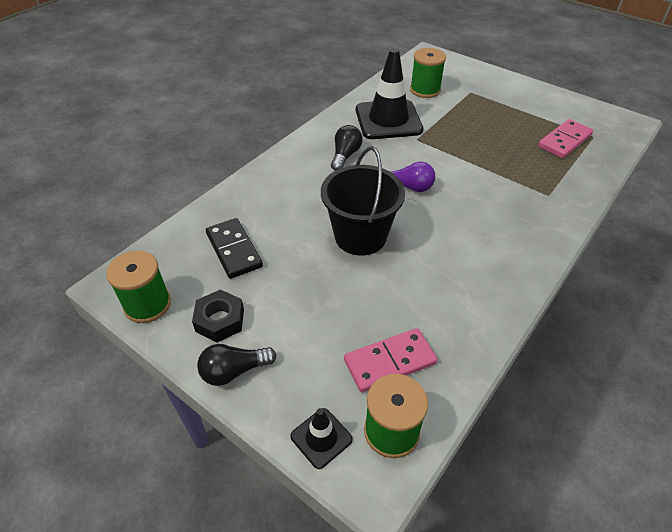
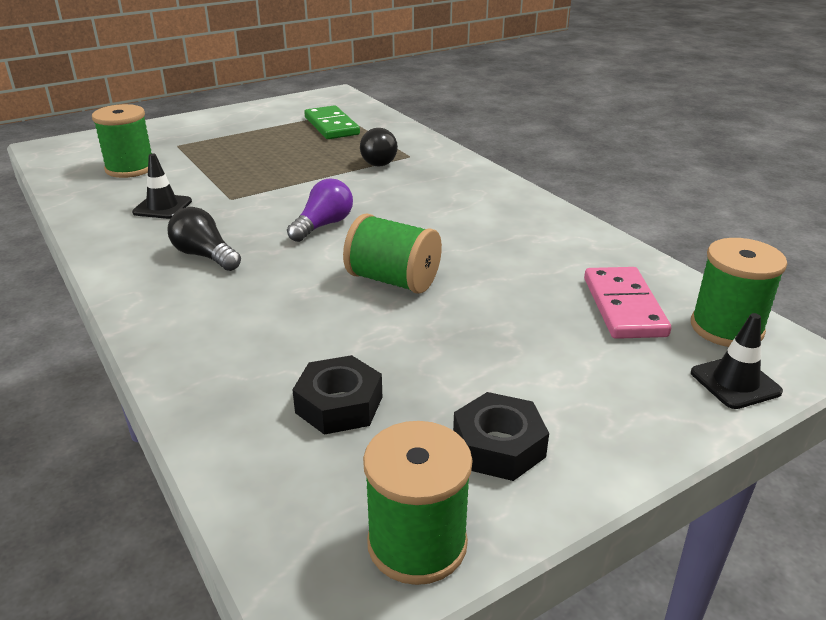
camera: 70 degrees left, 15 degrees down
black light bulb [197,344,277,386] -> black light bulb moved to [360,128,398,166]
black domino [206,218,263,279] -> black nut [292,355,382,435]
black bucket [321,146,405,256] -> green spool [343,213,442,294]
black traffic cone [356,48,423,139] -> black traffic cone [132,153,192,219], size x0.47
pink domino [538,119,593,158] -> green domino [304,105,360,139]

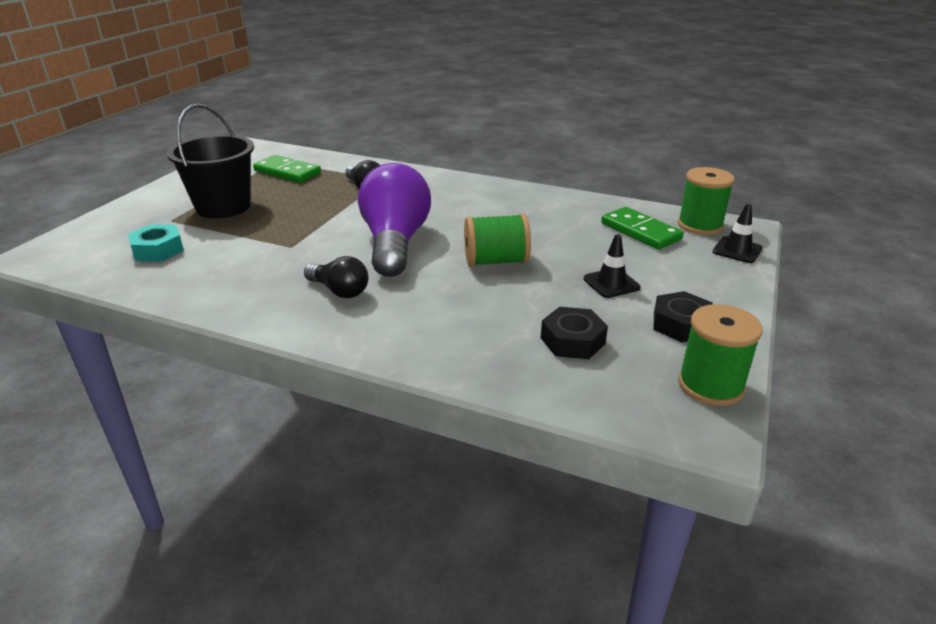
camera: 35 degrees left, 0 degrees up
green spool [92,104,152,178] -> turquoise nut [128,224,184,261]
black traffic cone [132,153,192,219] -> black traffic cone moved to [583,234,641,298]
black light bulb [168,207,241,271] -> black light bulb turned 150 degrees counterclockwise [304,256,368,298]
purple light bulb [287,178,353,242] -> purple light bulb [358,163,431,277], size x2.00
pink domino [584,267,671,339] -> green domino [601,207,684,250]
none -> black bucket [167,104,254,218]

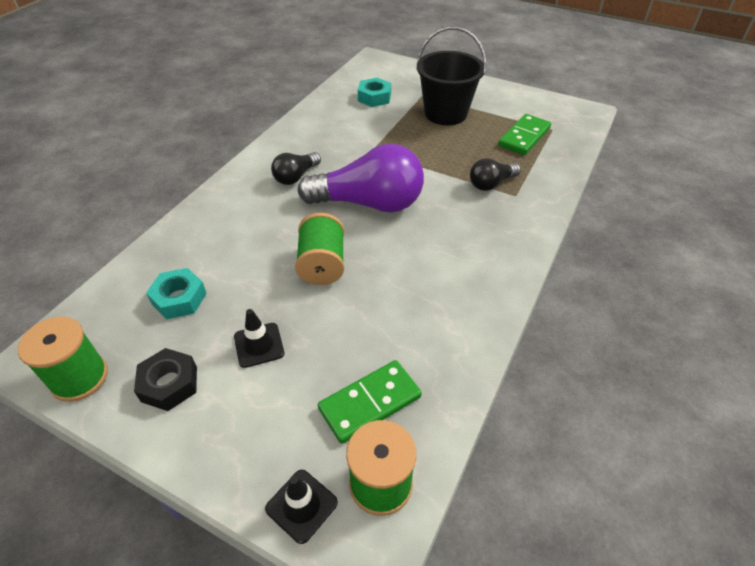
camera: 95 degrees right, 15 degrees up
black nut [541,307,608,359] -> turquoise nut [146,268,207,319]

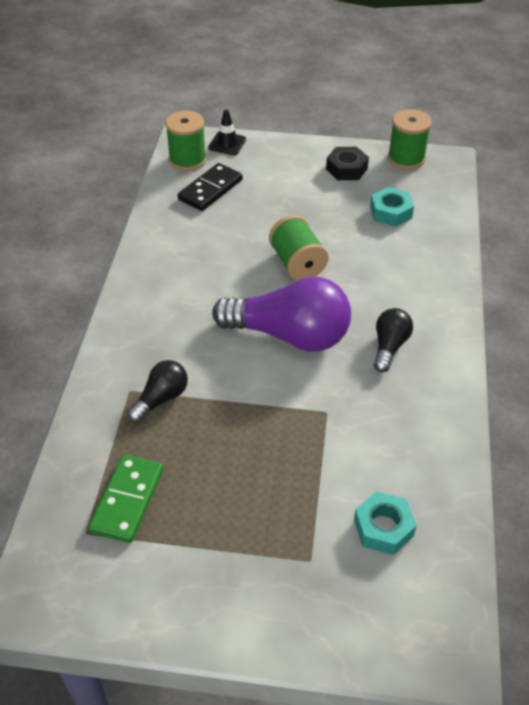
camera: 160 degrees right, 0 degrees up
black traffic cone [234,309,284,368] -> none
purple light bulb [298,144,424,213] -> purple light bulb turned 150 degrees counterclockwise [212,277,351,351]
green domino [318,360,422,444] -> black domino [178,163,243,211]
black bucket [417,27,487,125] -> none

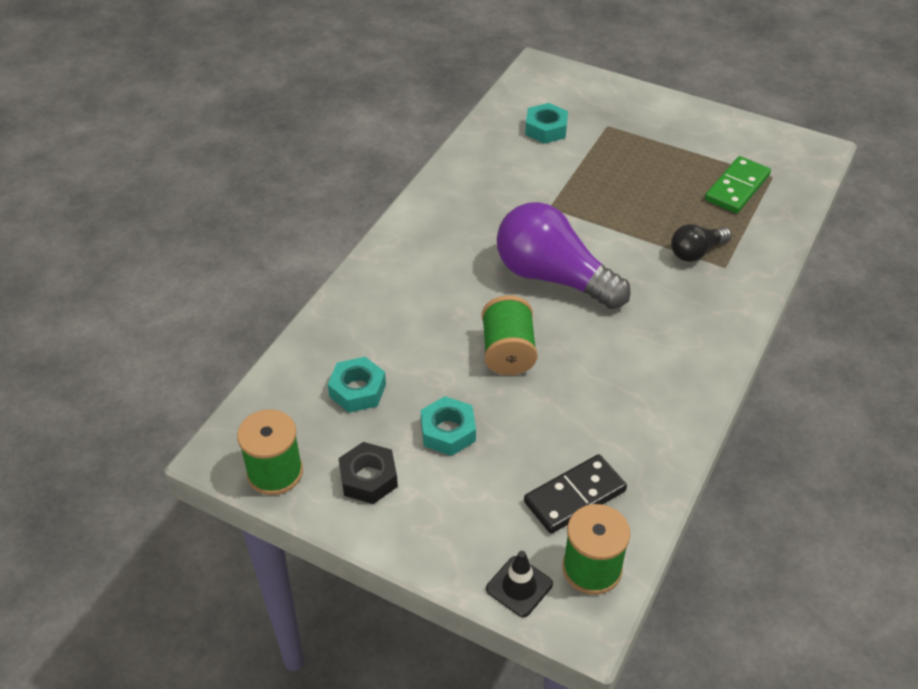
camera: 160 degrees left, 0 degrees up
black light bulb [374,308,413,372] -> none
none -> turquoise nut [421,396,476,456]

